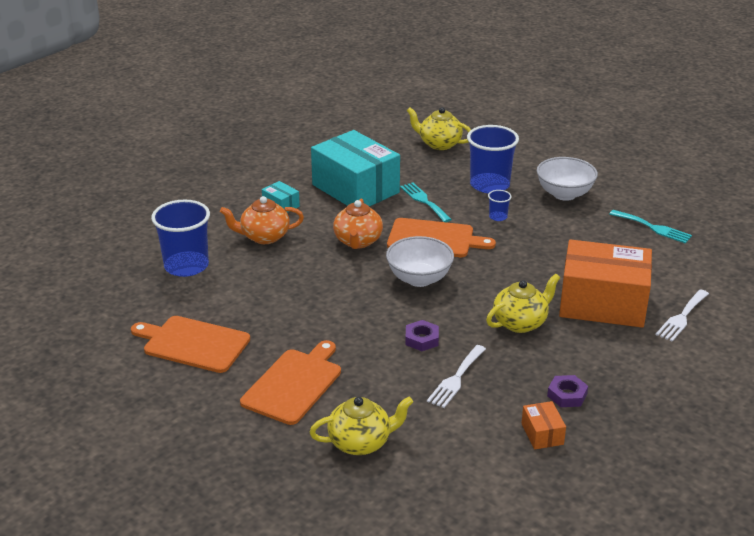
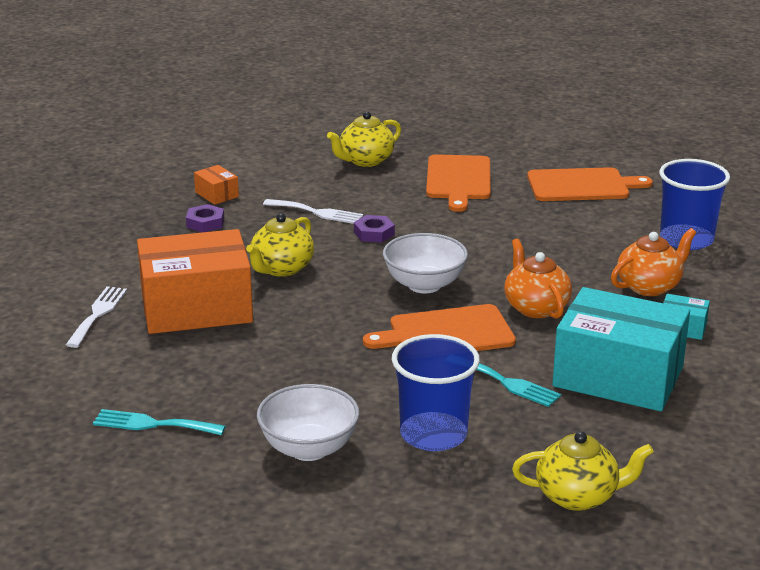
camera: 155 degrees right, 5 degrees down
white fork [427,345,486,408] -> white fork turned 105 degrees clockwise [263,199,363,224]
blue cup [488,190,512,221] -> none

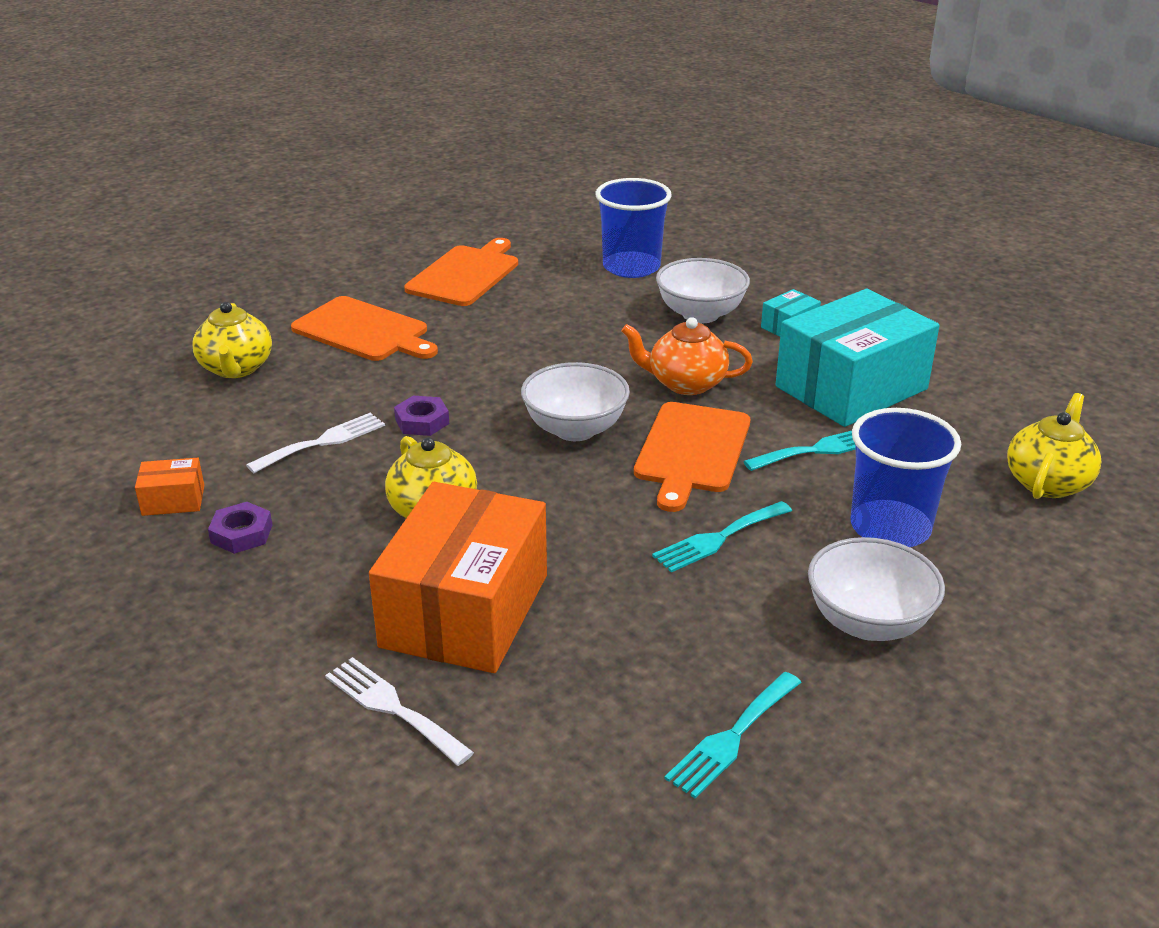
camera: 60 degrees left, 5 degrees up
orange teapot [611,228,696,296] -> white bowl [656,258,750,323]
none -> turquoise fork [652,501,792,572]

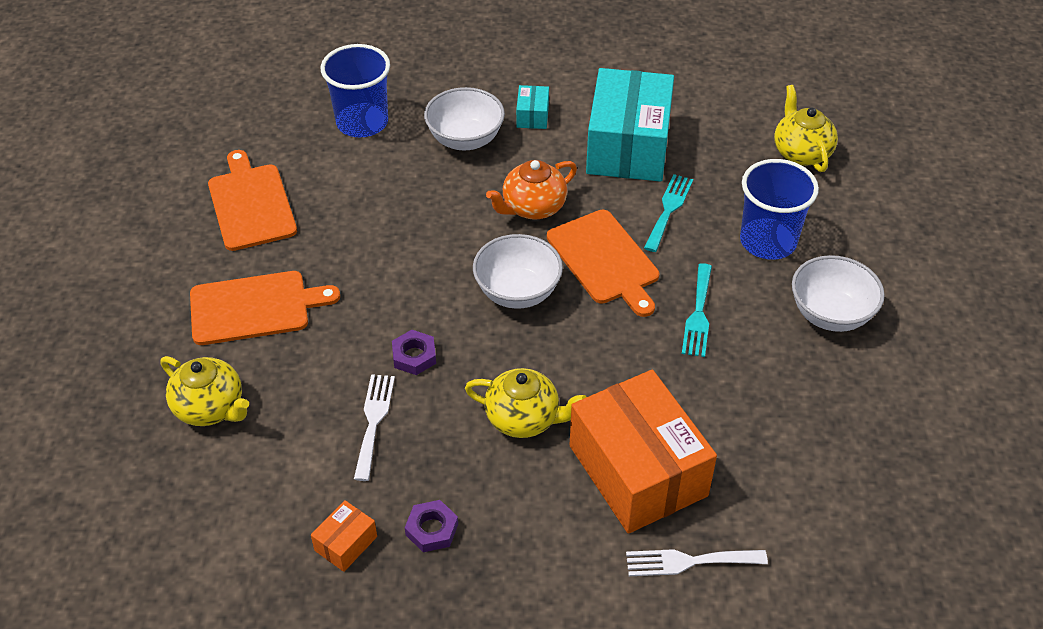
camera: 45 degrees left, 15 degrees up
turquoise fork [664,672,802,798] -> none

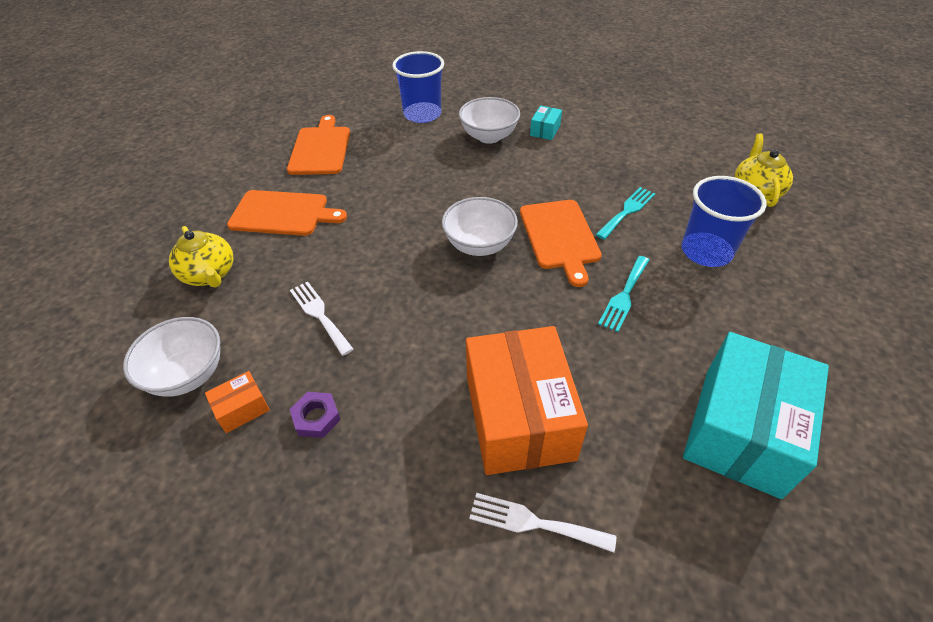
camera: 20 degrees right, 0 degrees up
white fork [354,374,395,481] -> white fork turned 60 degrees counterclockwise [290,282,354,356]
purple nut [392,330,436,375] -> none
yellow teapot [465,368,586,438] -> none
orange teapot [486,160,577,220] -> none
turquoise box [586,68,674,182] -> turquoise box moved to [683,332,829,499]
white bowl [792,255,885,332] -> white bowl moved to [123,317,220,397]

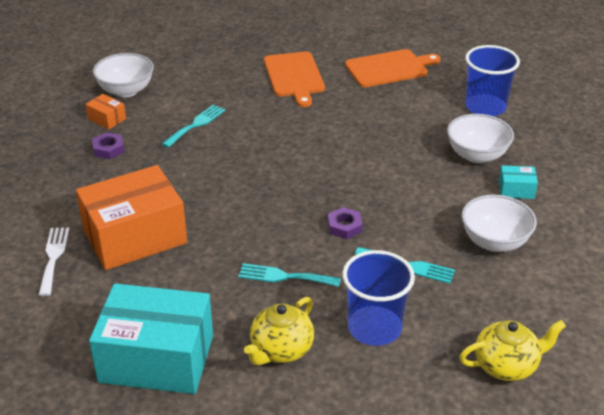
camera: 70 degrees right, 10 degrees down
yellow teapot [169,226,233,288] -> yellow teapot moved to [244,297,314,365]
white fork [290,282,354,356] -> turquoise fork [162,104,226,148]
white bowl [442,197,518,256] -> white bowl moved to [462,195,537,252]
orange cutting board [520,200,602,287] -> purple nut [328,207,363,239]

